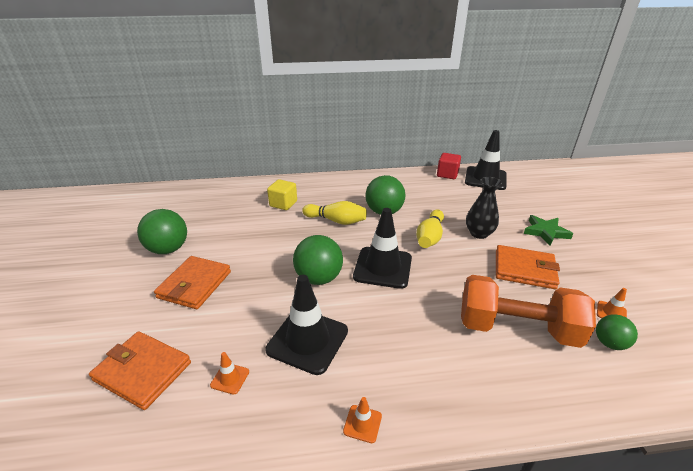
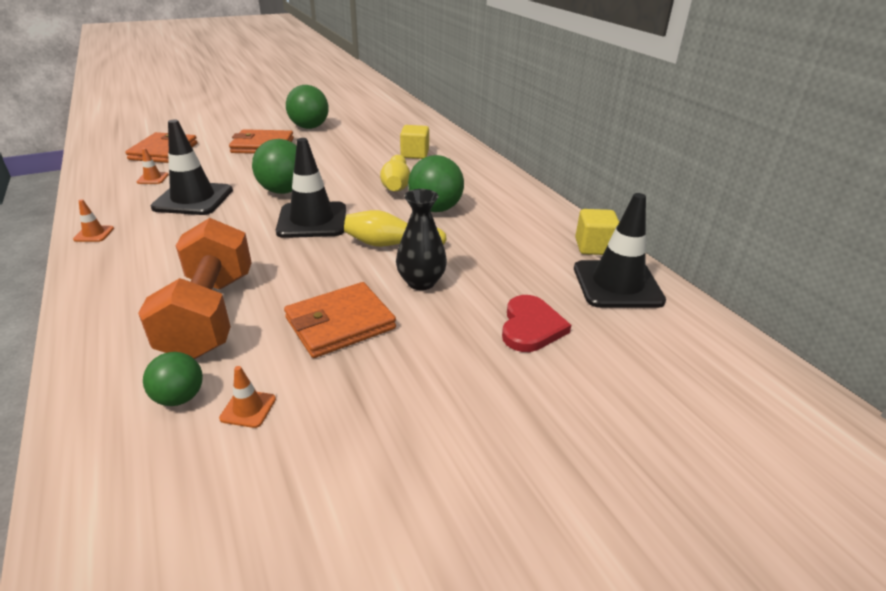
camera: 70 degrees right, 0 degrees up
red cube [437,153,461,179] -> yellow cube [575,209,619,255]
orange wallet [496,245,560,289] -> orange wallet turned 60 degrees clockwise [284,282,396,358]
green star [524,215,573,246] -> none
none -> red heart [502,295,571,352]

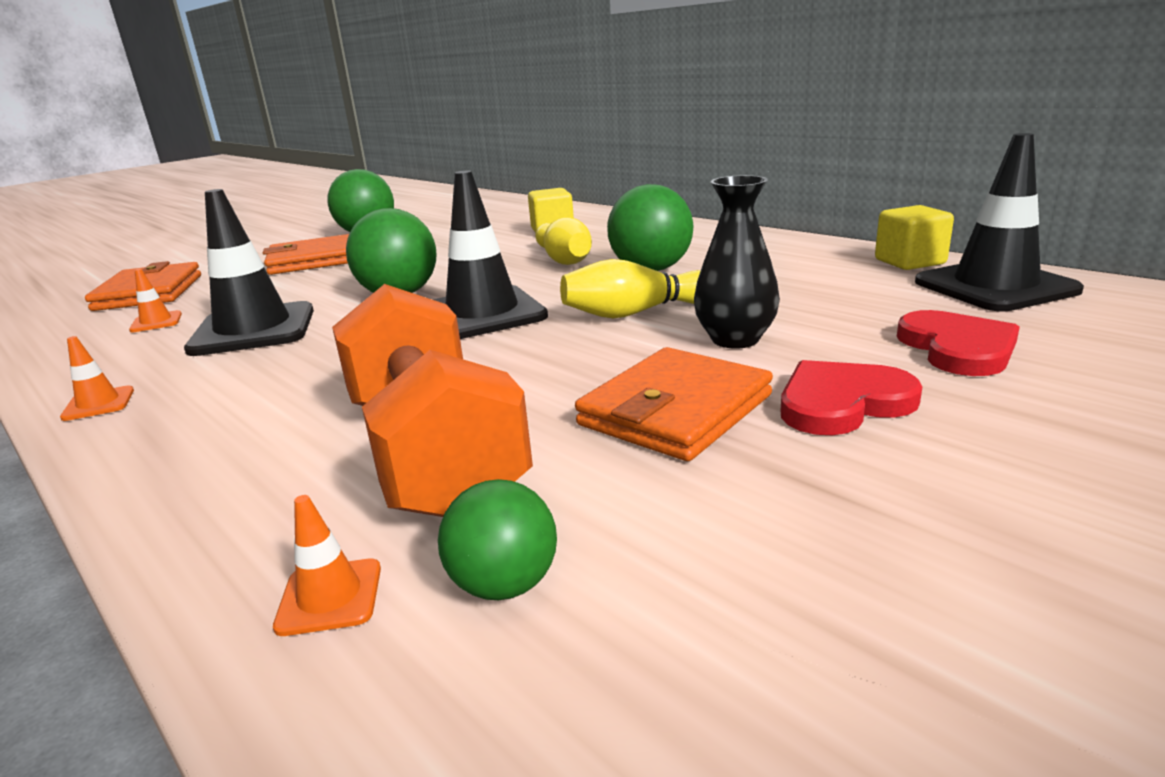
camera: 15 degrees left, 10 degrees down
orange traffic cone [219,366,276,428] -> orange traffic cone moved to [273,495,381,636]
none -> red heart [781,360,922,435]

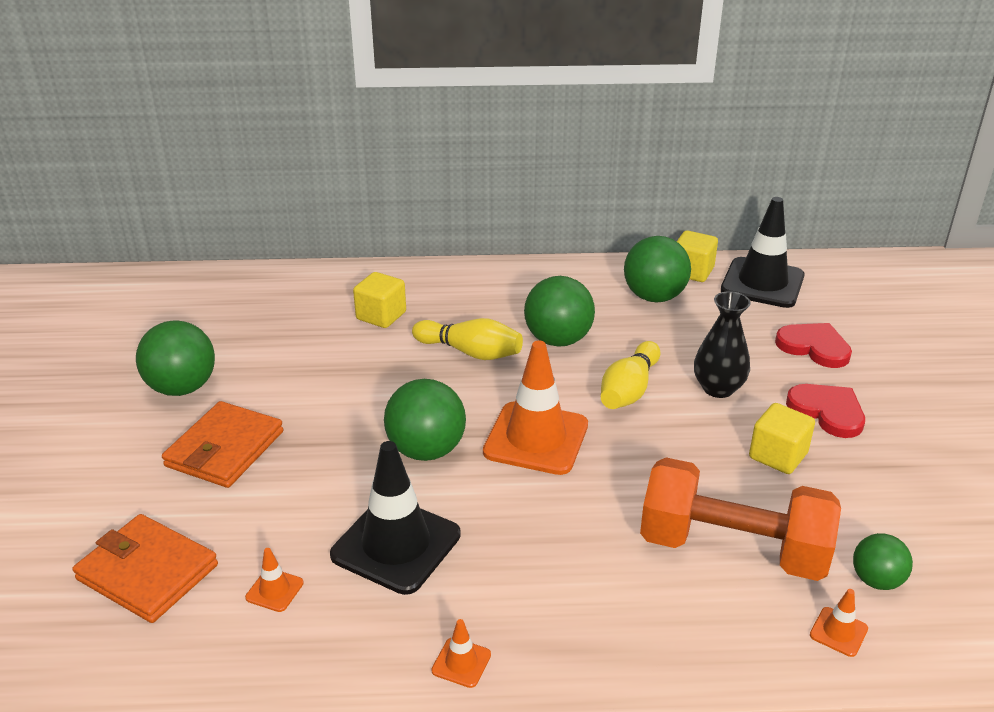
camera: 50 degrees left, 10 degrees up
black traffic cone [432,171,548,339] -> orange traffic cone [483,341,588,475]
orange wallet [575,347,773,461] -> yellow cube [749,403,815,474]
red heart [781,360,922,435] -> red heart turned 120 degrees clockwise [786,384,865,438]
none -> green ball [624,236,691,302]

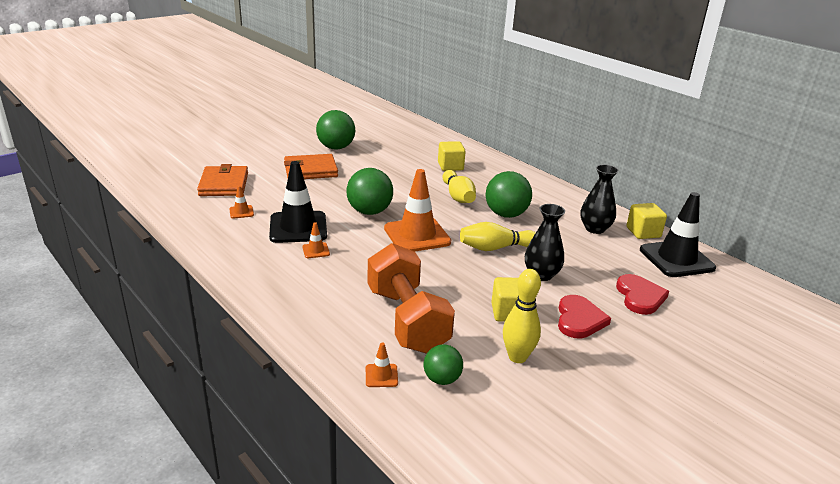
camera: 50 degrees right, 5 degrees down
orange traffic cone [432,619,491,688] -> orange traffic cone moved to [302,222,330,258]
green ball [624,236,691,302] -> black vase [580,164,619,234]
none -> yellow bowling pin [503,269,541,363]

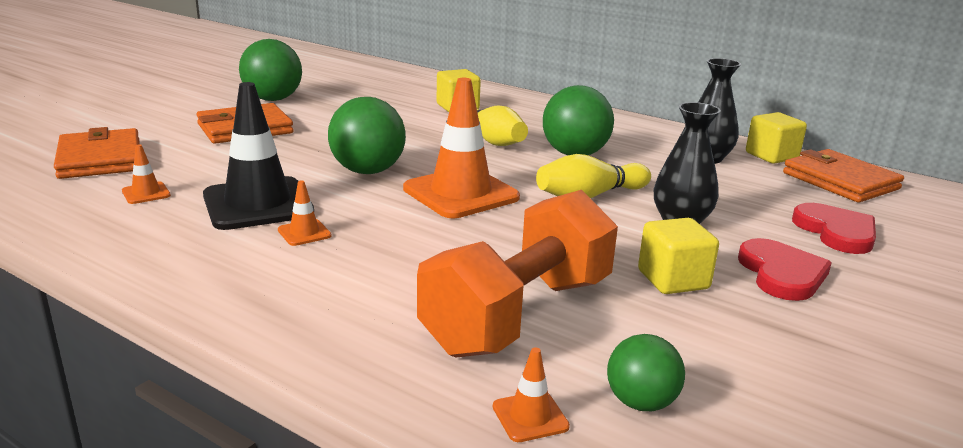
camera: 15 degrees left, 5 degrees down
orange dumbbell [368,243,455,354] -> orange dumbbell turned 75 degrees clockwise [417,190,618,357]
yellow bowling pin [503,269,541,363] -> none
black traffic cone [640,192,716,277] -> orange wallet [783,149,904,203]

